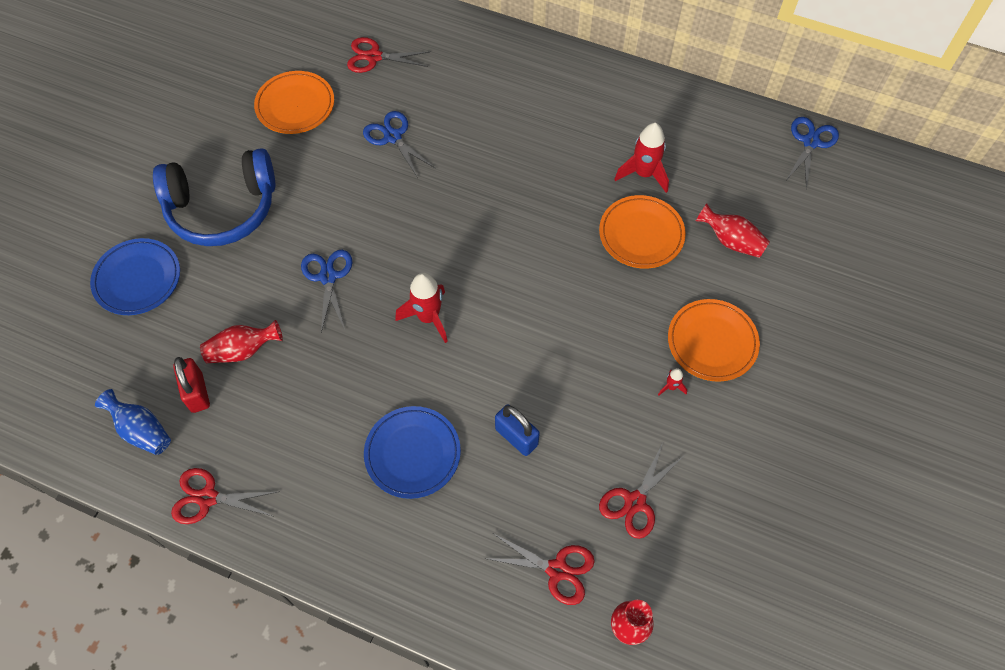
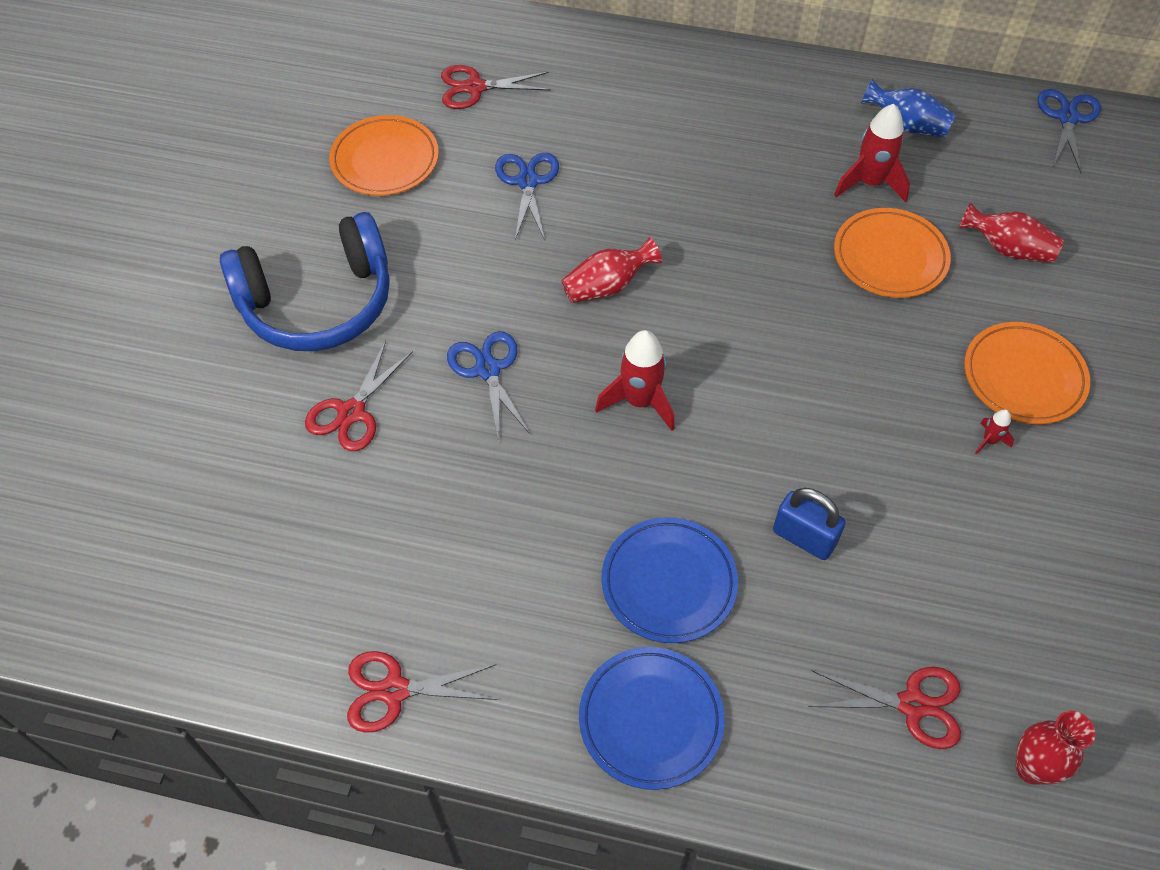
camera: 10 degrees left, 5 degrees down
blue plate [90,238,180,315] -> blue plate moved to [579,647,725,790]
blue vase [95,389,171,455] -> blue vase moved to [861,79,956,138]
red padlock [173,357,210,413] -> none
red vase [200,320,283,363] -> red vase moved to [562,237,662,303]
blue scissors [363,111,435,178] -> blue scissors turned 45 degrees clockwise [495,153,559,240]
red scissors [599,443,684,539] -> red scissors moved to [305,341,413,451]

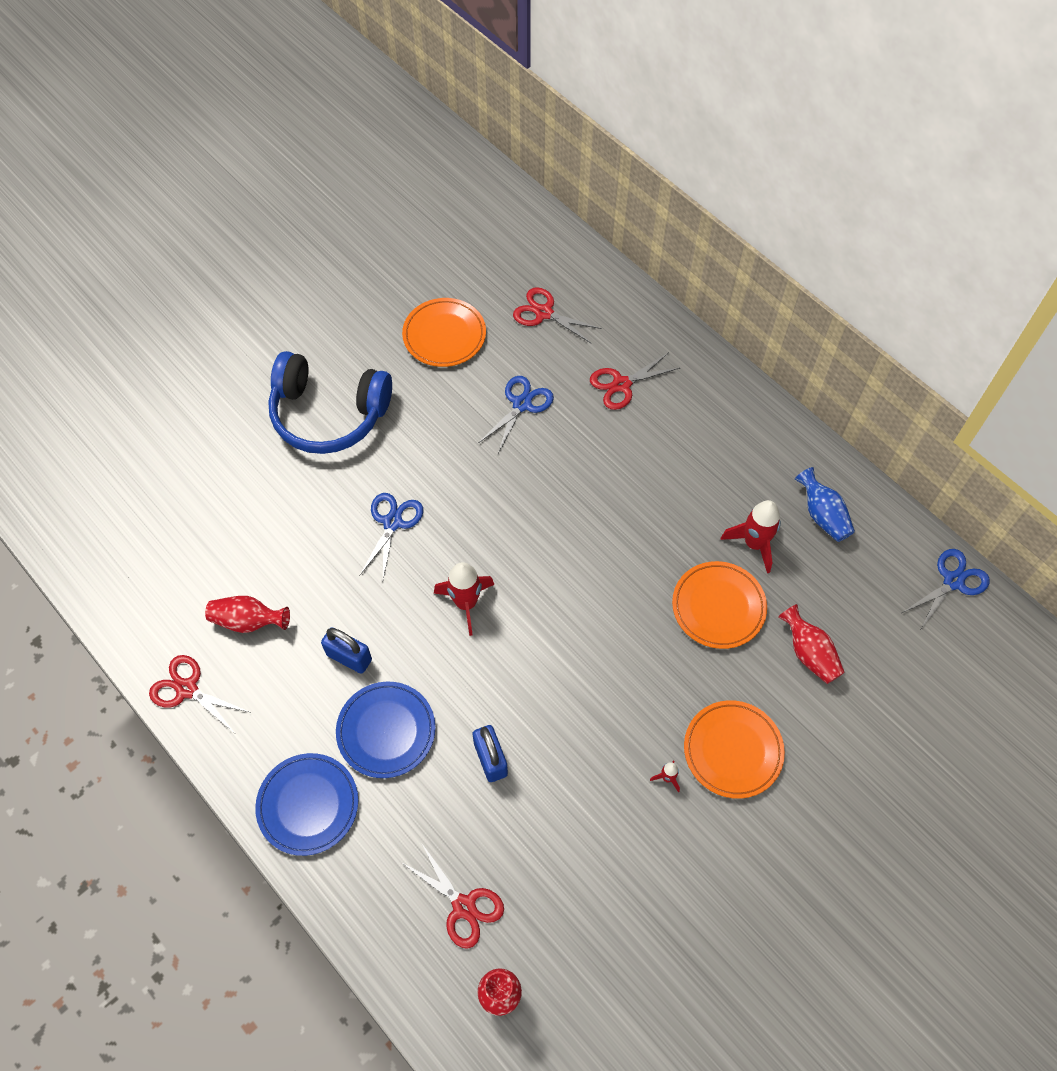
camera: 35 degrees right, 5 degrees up
red scissors [305,341,413,451] -> red scissors moved to [590,352,680,410]
red vase [562,237,662,303] -> red vase moved to [205,596,290,633]
none -> blue padlock [321,628,372,674]

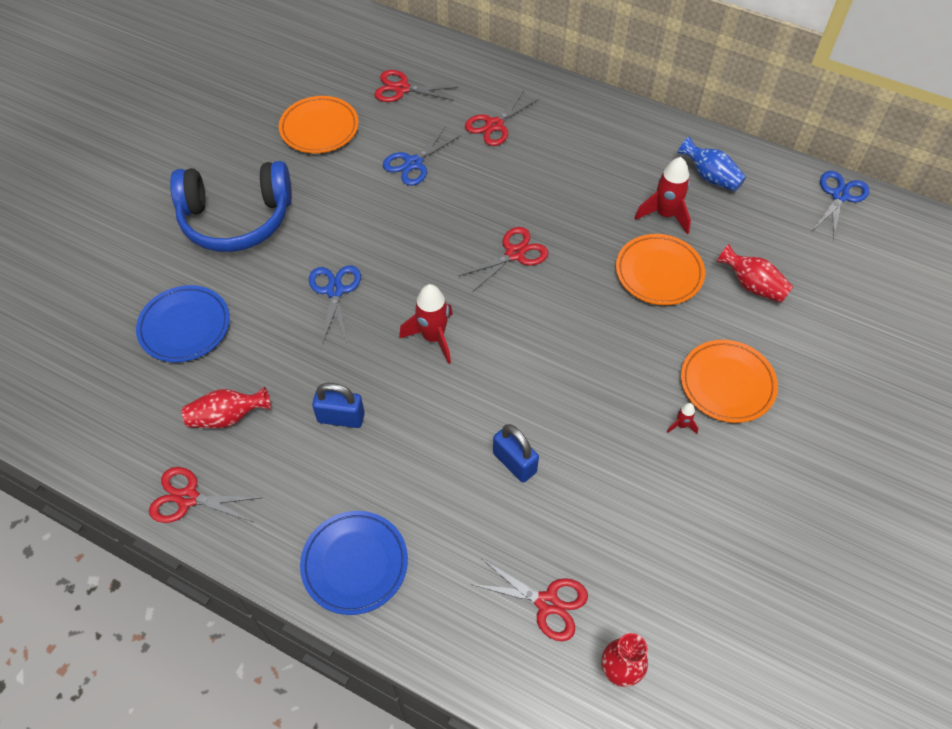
camera: 20 degrees left, 5 degrees down
blue plate [336,682,436,778] -> blue plate moved to [136,285,230,362]
blue scissors [479,376,554,453] -> blue scissors turned 150 degrees counterclockwise [383,126,461,186]
none -> red scissors [459,227,548,291]

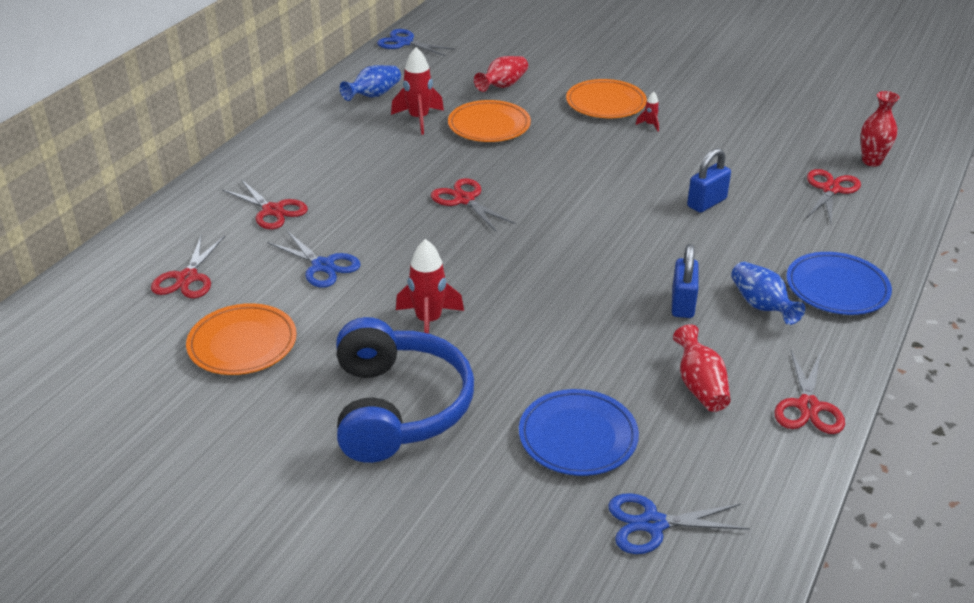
camera: 90 degrees left, 20 degrees down
blue scissors [309,265,361,344] -> blue scissors moved to [608,493,750,554]
red rocket [399,284,453,364] -> red rocket moved to [396,239,464,334]
none -> blue vase [731,262,805,325]

